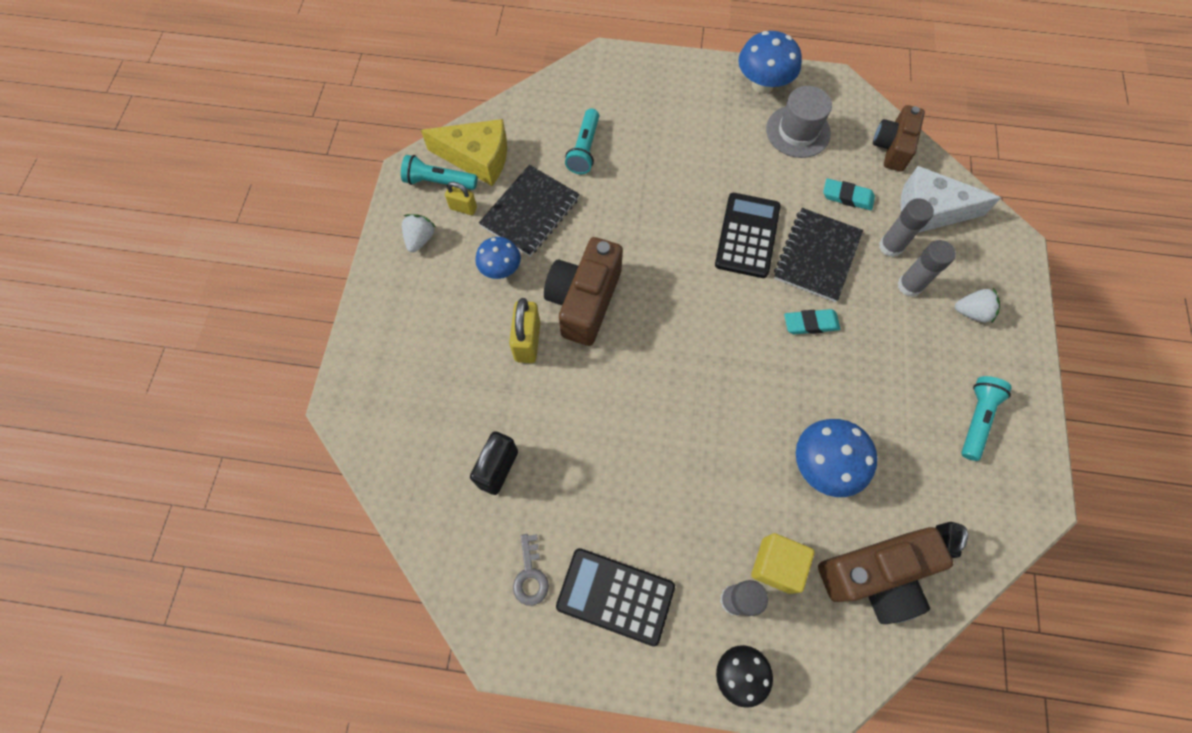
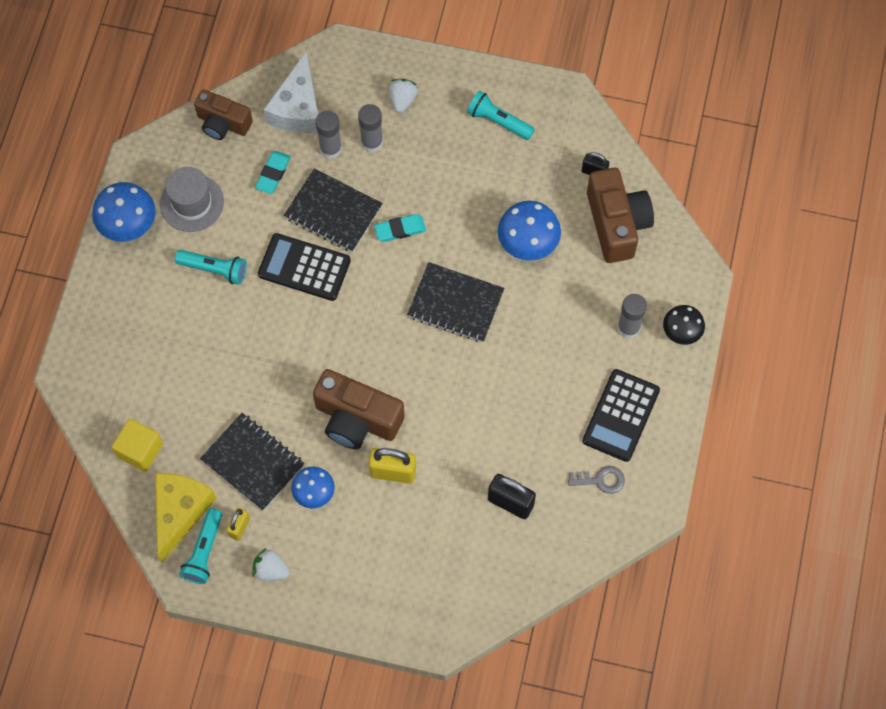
camera: 85 degrees left, 0 degrees up
turquoise flashlight [565,109,599,174] -> turquoise flashlight moved to [175,250,247,285]
yellow cube [751,533,815,594] -> yellow cube moved to [112,419,163,472]
turquoise eraser [784,309,841,334] -> turquoise eraser turned 75 degrees clockwise [374,214,426,242]
none -> black notebook [407,262,504,342]

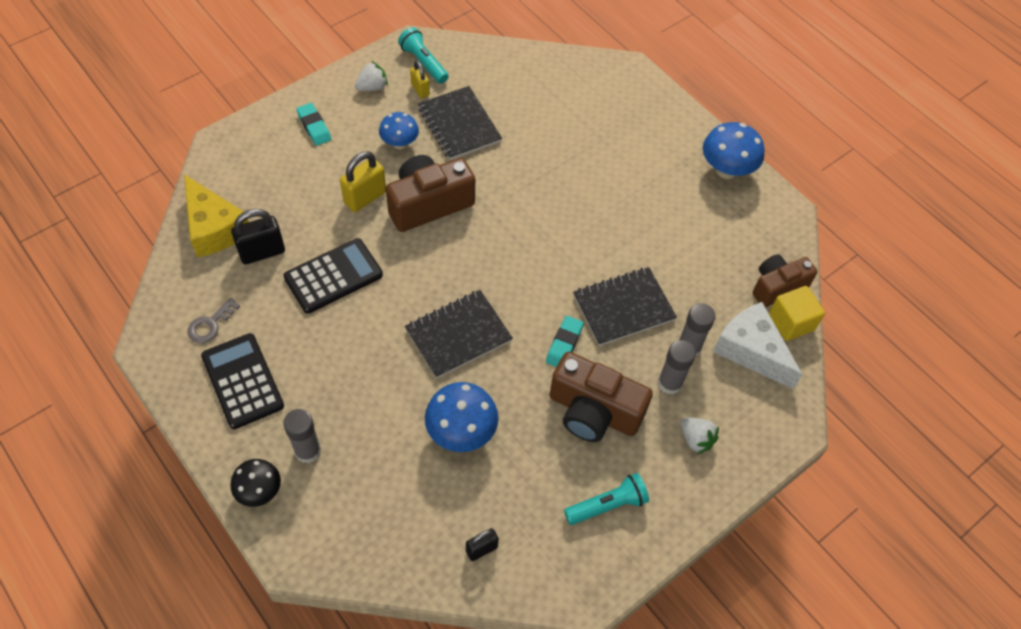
camera: 125 degrees right, 10 degrees down
yellow cube [112,419,163,472] -> yellow cube moved to [769,286,825,341]
yellow cheese [155,473,217,563] -> yellow cheese moved to [184,174,249,257]
grey hat [160,167,224,232] -> none
turquoise flashlight [175,250,247,285] -> none
black notebook [200,413,305,511] -> black notebook turned 75 degrees clockwise [418,86,502,160]
turquoise eraser [255,151,291,194] -> turquoise eraser moved to [296,103,331,146]
black calculator [258,233,351,301] -> black calculator moved to [283,238,383,314]
brown camera [587,168,654,263] -> brown camera moved to [549,352,653,442]

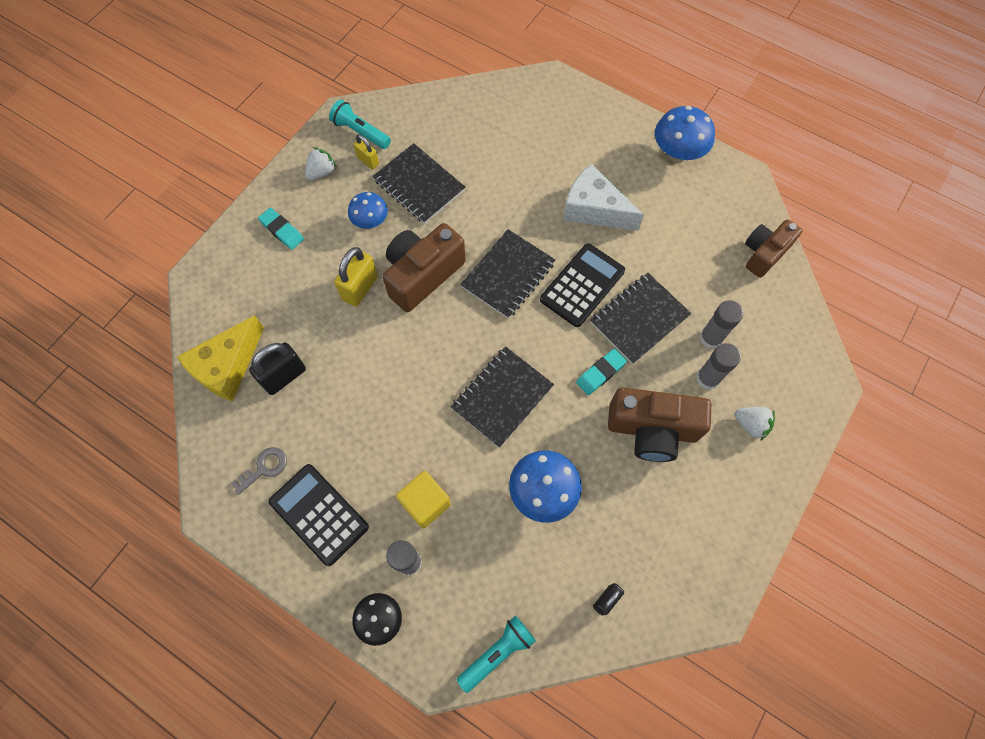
camera: 15 degrees left, 10 degrees up
yellow cheese [184,174,249,257] -> yellow cheese turned 90 degrees clockwise [177,315,264,401]
grey key [188,298,240,343] -> grey key turned 150 degrees counterclockwise [231,447,287,495]
black calculator [283,238,383,314] -> black calculator moved to [540,243,625,327]
turquoise eraser [546,316,584,367] -> turquoise eraser turned 45 degrees clockwise [576,349,627,395]
turquoise flashlight [564,473,649,525] -> turquoise flashlight moved to [456,616,536,693]
white cheese [713,302,803,389] -> white cheese moved to [563,164,644,231]
yellow cube [769,286,825,341] -> yellow cube moved to [396,471,451,529]
none -> black notebook [460,229,555,319]

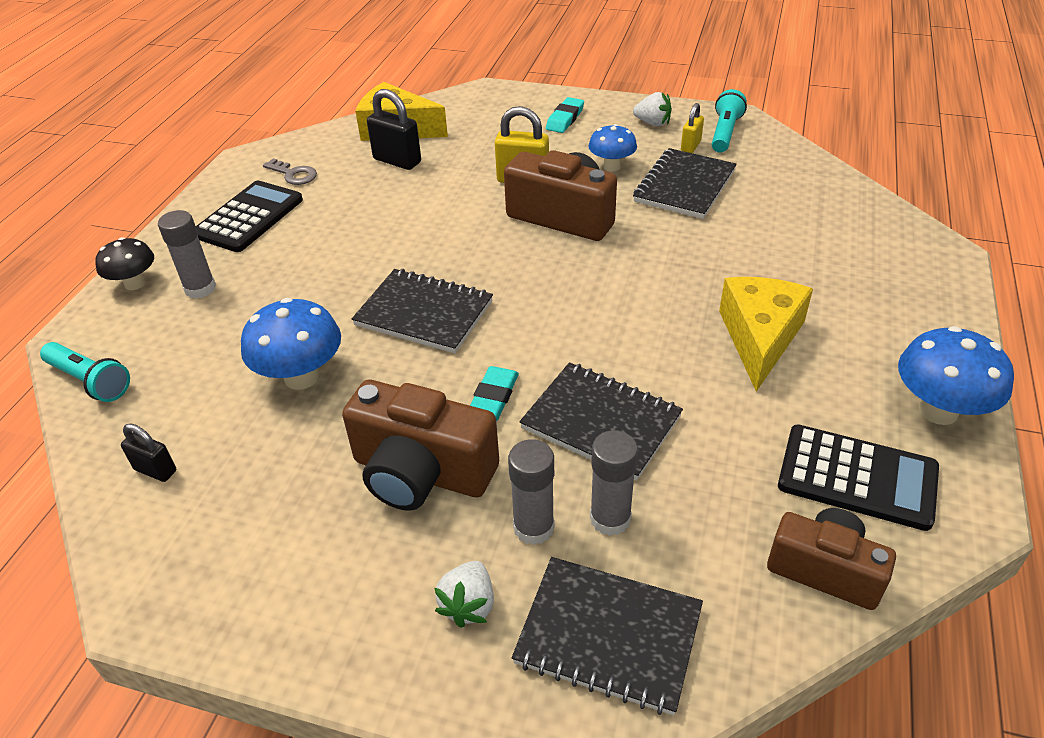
camera: 75 degrees right, 25 degrees down
yellow cube [396,471,451,529] -> none
black notebook [460,229,555,319] -> black notebook moved to [512,557,703,715]
black calculator [540,243,625,327] -> black calculator moved to [778,424,939,531]
white cheese [563,164,644,231] -> yellow cheese [719,277,813,392]
turquoise eraser [576,349,627,395] -> turquoise eraser turned 75 degrees clockwise [470,366,519,421]
brown camera [608,387,711,462] -> brown camera turned 60 degrees counterclockwise [342,380,499,511]

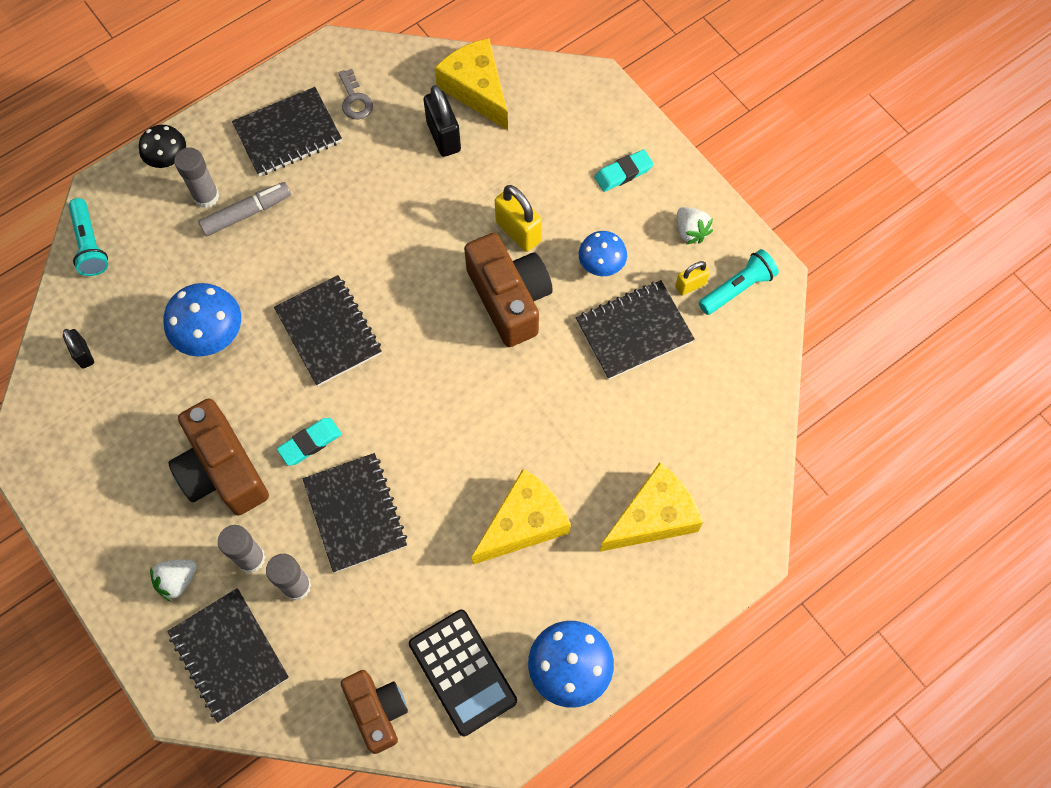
camera: 35 degrees right, 25 degrees up
black calculator [196,181,303,252] -> black notebook [232,87,342,176]
none -> grey marker [198,182,291,236]
none -> yellow cheese [599,462,703,552]

